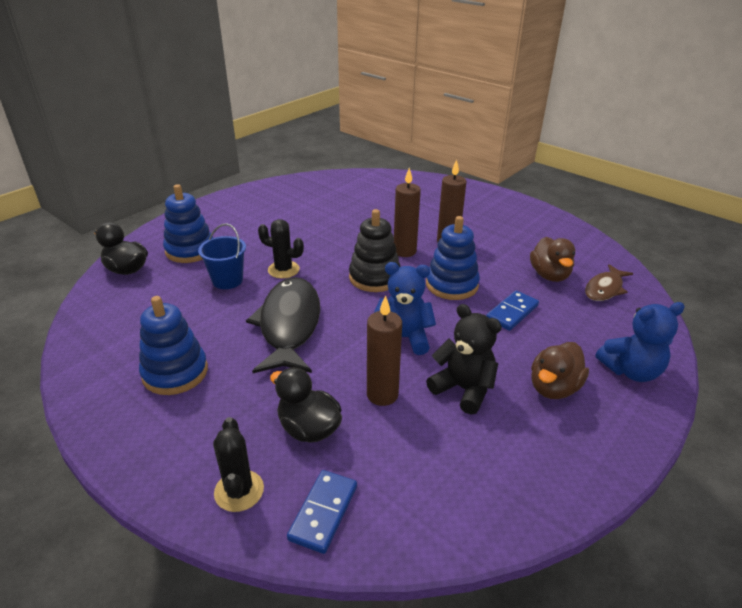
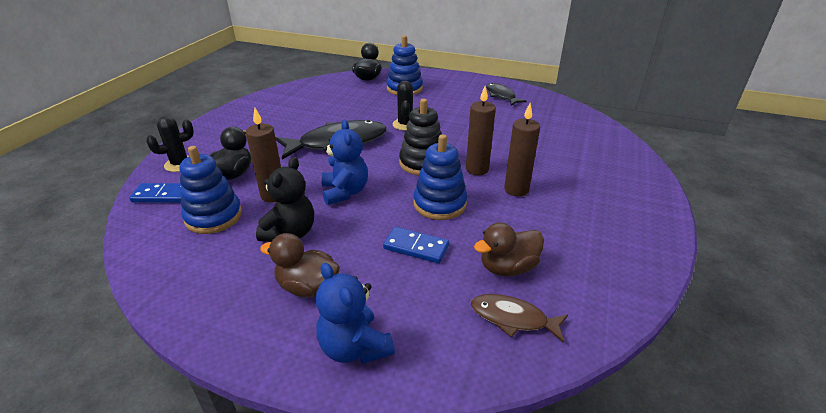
camera: 70 degrees right, 0 degrees up
blue stacking toy [139,296,208,395] -> blue stacking toy moved to [179,146,242,234]
blue bucket [198,223,246,289] -> none
none -> black fish [486,83,527,106]

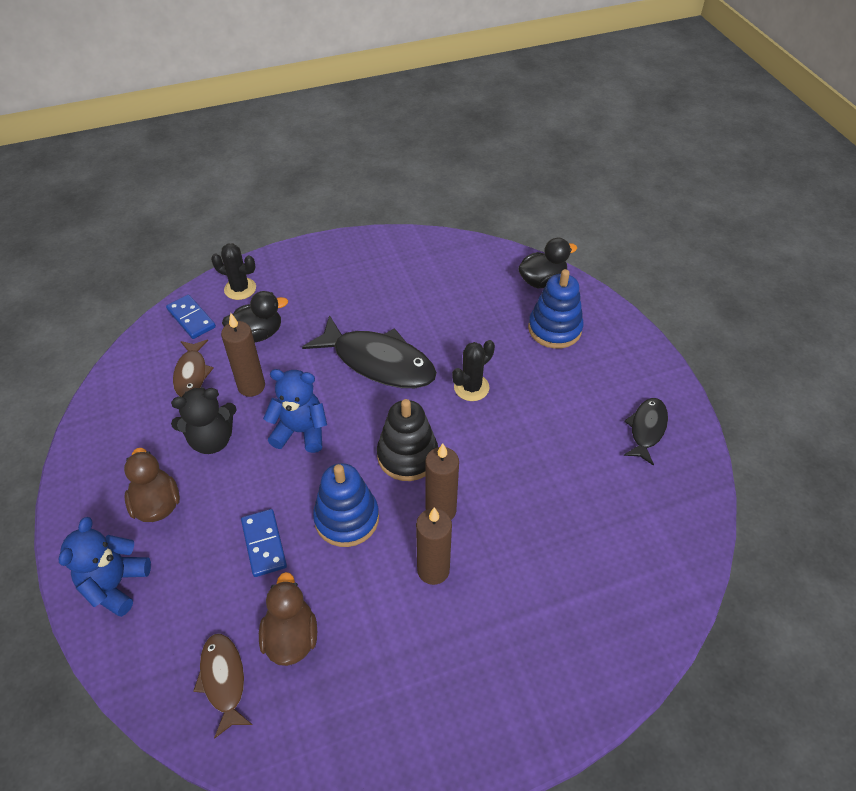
camera: 50 degrees right, 15 degrees up
blue stacking toy [179,146,242,234] -> brown fish [173,340,214,397]
blue teddy bear [321,120,368,205] -> blue teddy bear turned 120 degrees counterclockwise [263,369,327,453]
brown duck [474,222,544,276] -> brown duck turned 60 degrees clockwise [259,572,317,666]

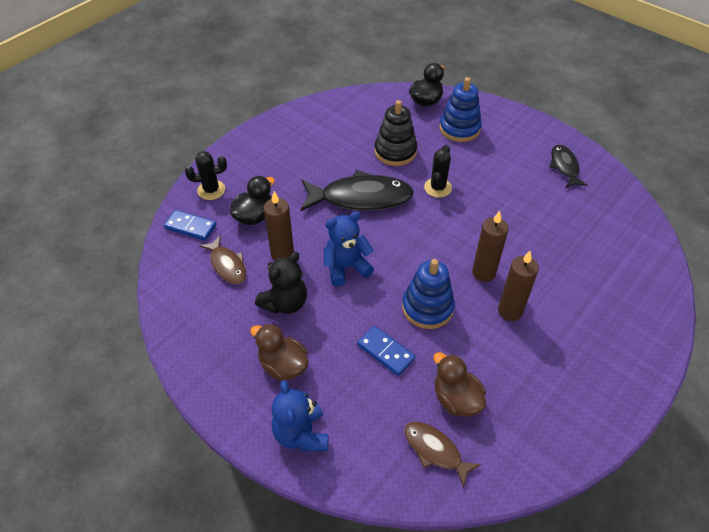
camera: 30 degrees left, 0 degrees up
black stacking toy [377,399,438,481] -> black stacking toy moved to [374,100,417,166]

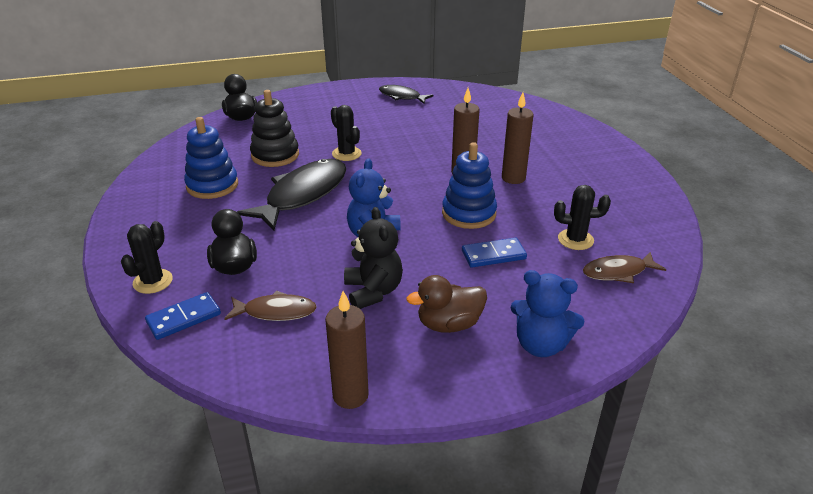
camera: 55 degrees left, 15 degrees down
brown candle [264,191,294,260] -> brown candle moved to [325,291,369,409]
brown duck [433,352,486,417] -> black cactus [554,185,611,250]
blue stacking toy [439,77,482,142] -> blue stacking toy moved to [184,117,238,199]

